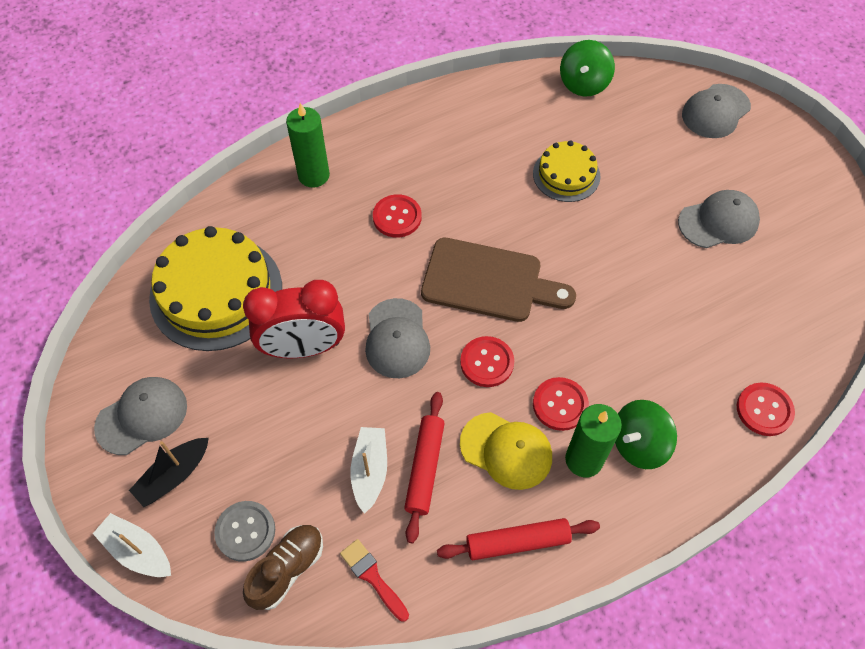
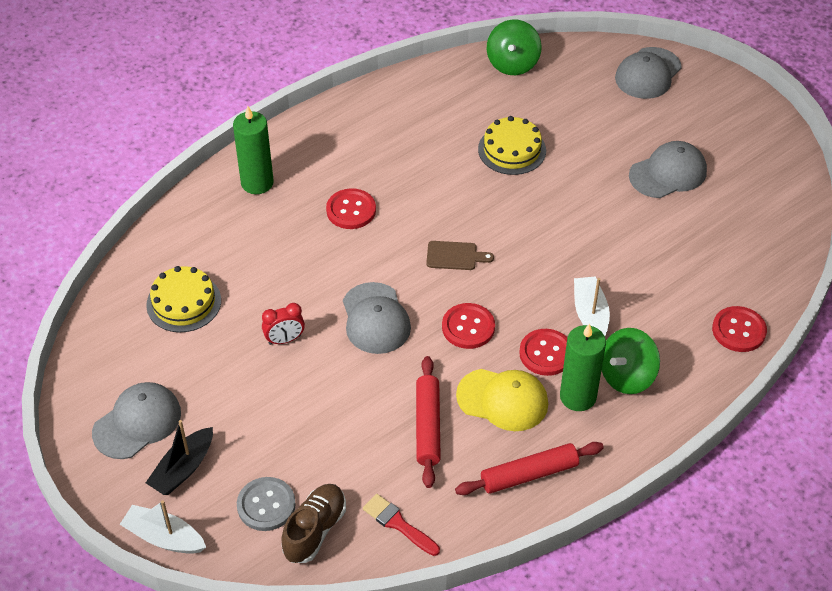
camera: 10 degrees left, 10 degrees down
yellow cake [149,226,282,351] -> yellow cake [146,266,221,332], size x0.55
red clock [243,280,345,358] -> red clock [262,303,305,345], size x0.46
white boat [350,427,387,514] -> white boat moved to [574,276,610,336]
brown cutting board [421,238,576,322] -> brown cutting board [426,241,494,270], size x0.44

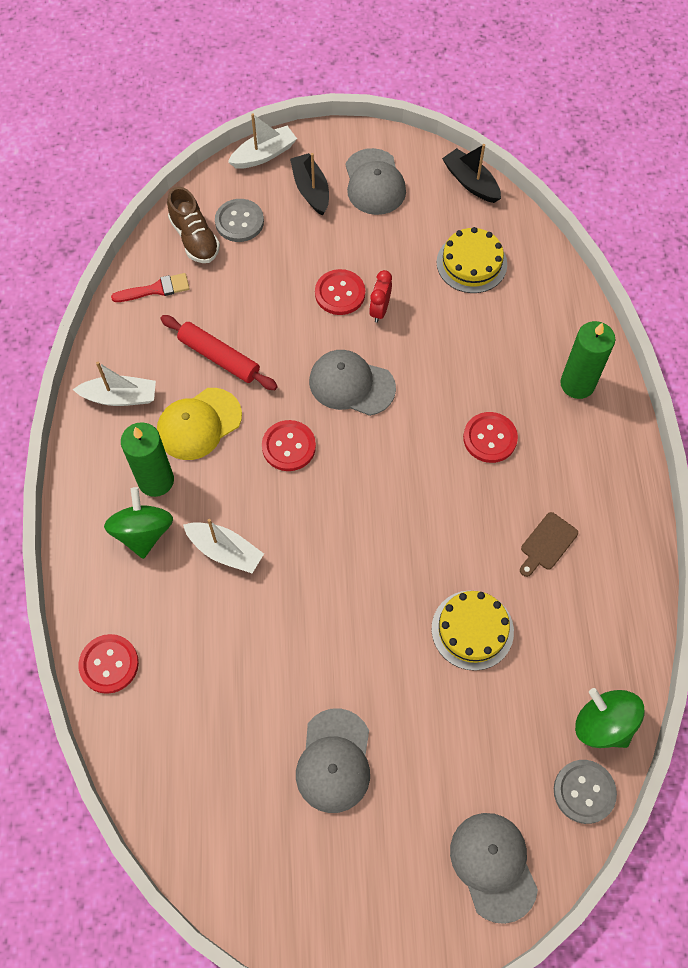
camera: 125 degrees right, 15 degrees up
brown cutting board [426,241,494,270] -> brown cutting board moved to [520,512,578,577]
red rolling pin [455,442,604,495] -> white boat [73,362,156,406]
red button [519,329,568,376] -> red button moved to [315,269,365,315]
none -> black boat [442,144,501,203]
none -> grey button [554,760,617,824]

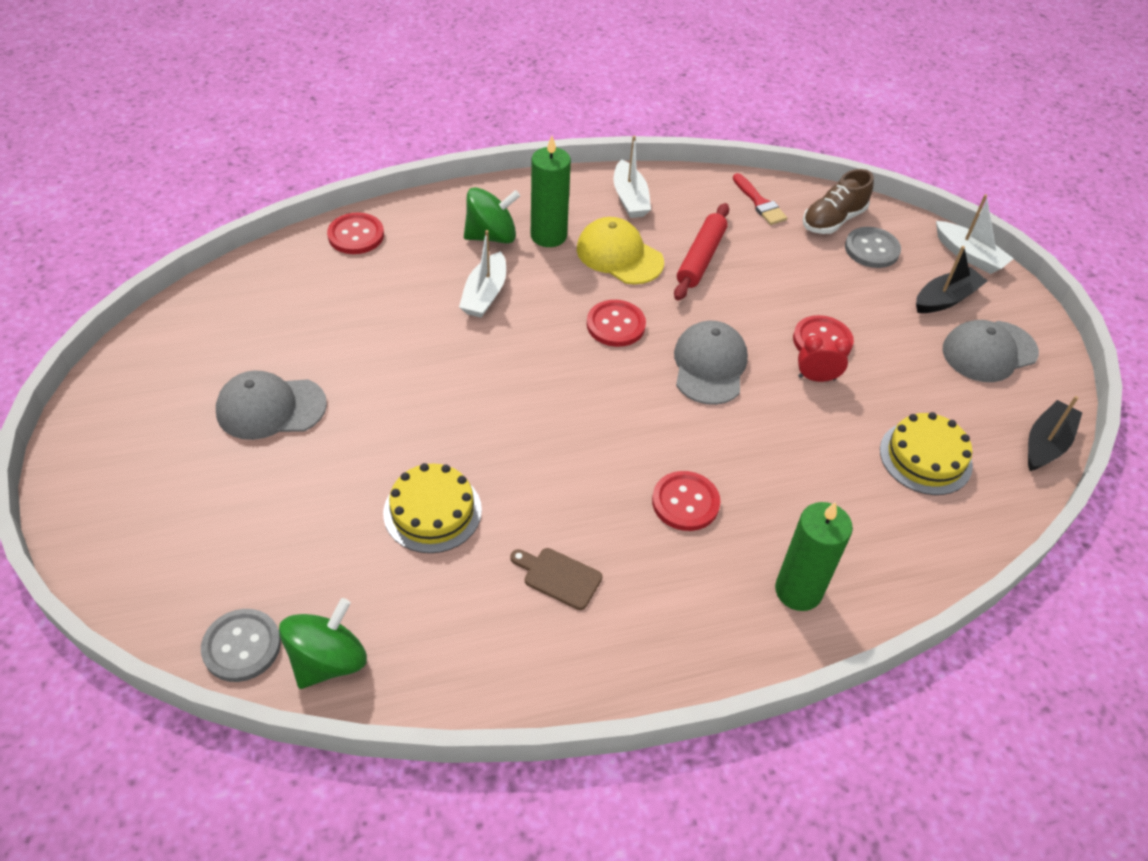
camera: 75 degrees right, 15 degrees down
grey cap [450,813,538,924] -> none

